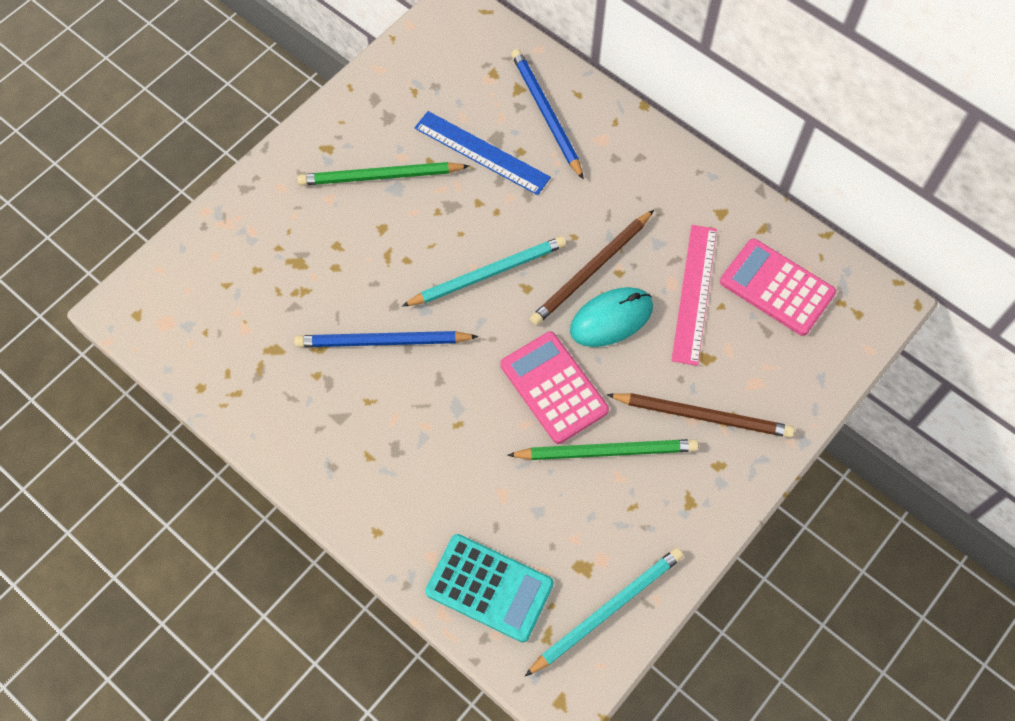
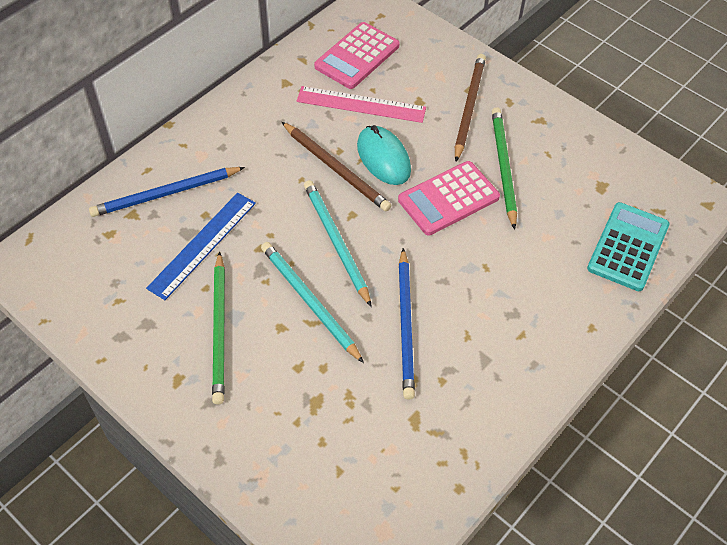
camera: 90 degrees left, 10 degrees down
turquoise pencil [525,548,684,676] -> turquoise pencil moved to [261,242,364,363]

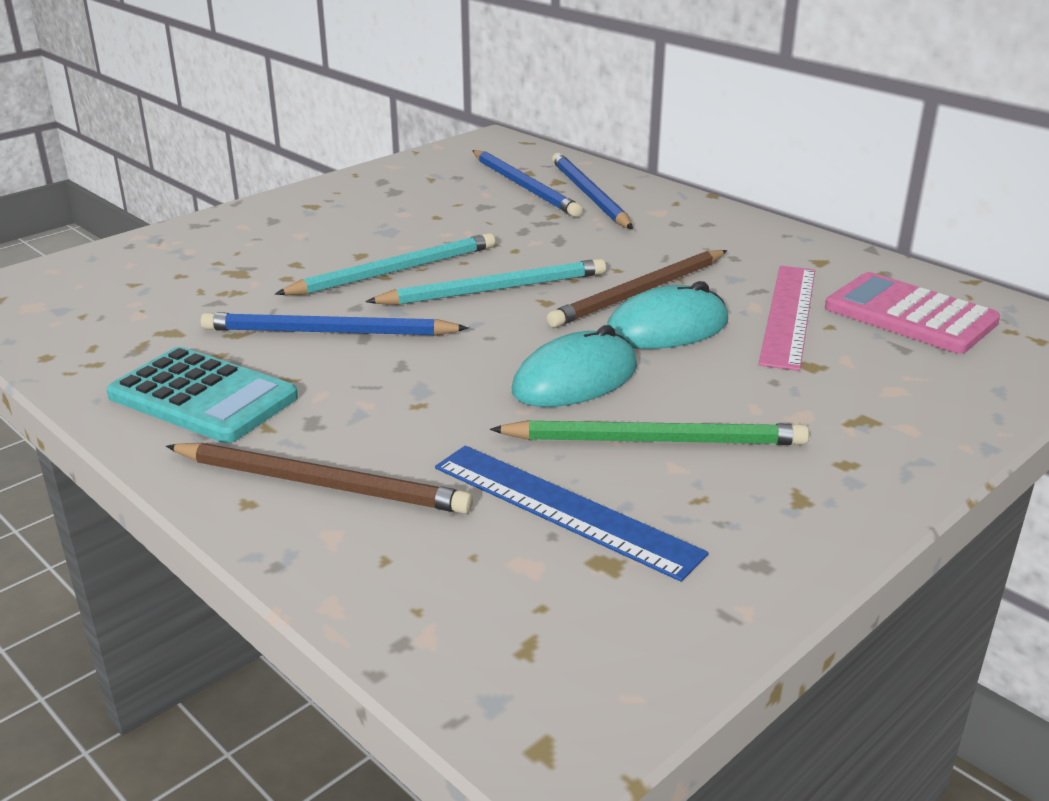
camera: 95 degrees right, 25 degrees down
blue ruler [146,193,256,300] -> blue ruler moved to [435,446,709,582]
green pencil [212,252,225,404] -> none
pink calculator [398,161,500,236] -> turquoise mouse [512,325,637,407]
brown pencil [455,54,486,162] -> brown pencil moved to [166,443,473,514]
turquoise calculator [587,202,670,291] -> turquoise calculator moved to [106,347,298,443]
none -> blue pencil [472,150,582,217]

